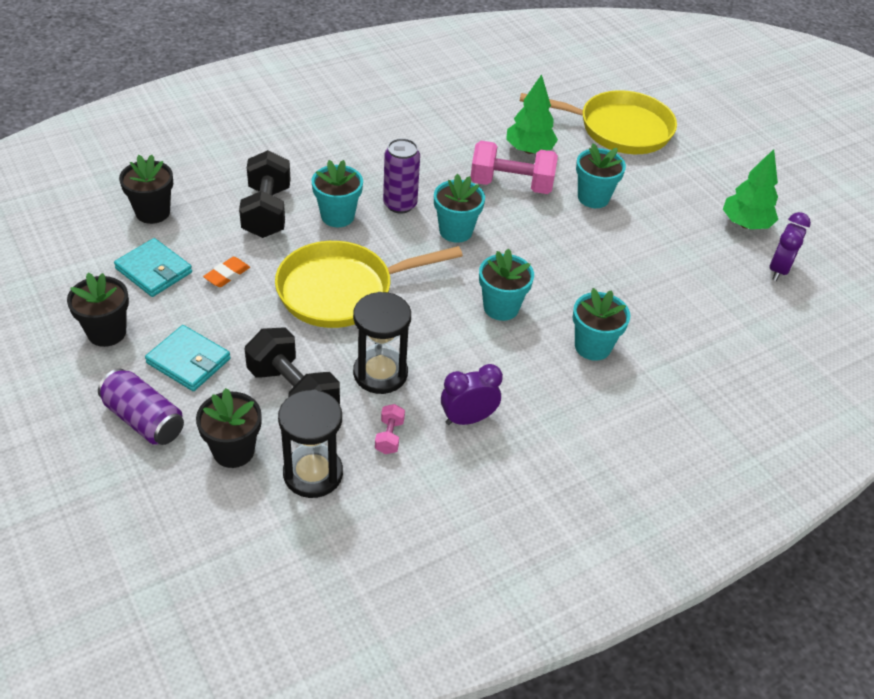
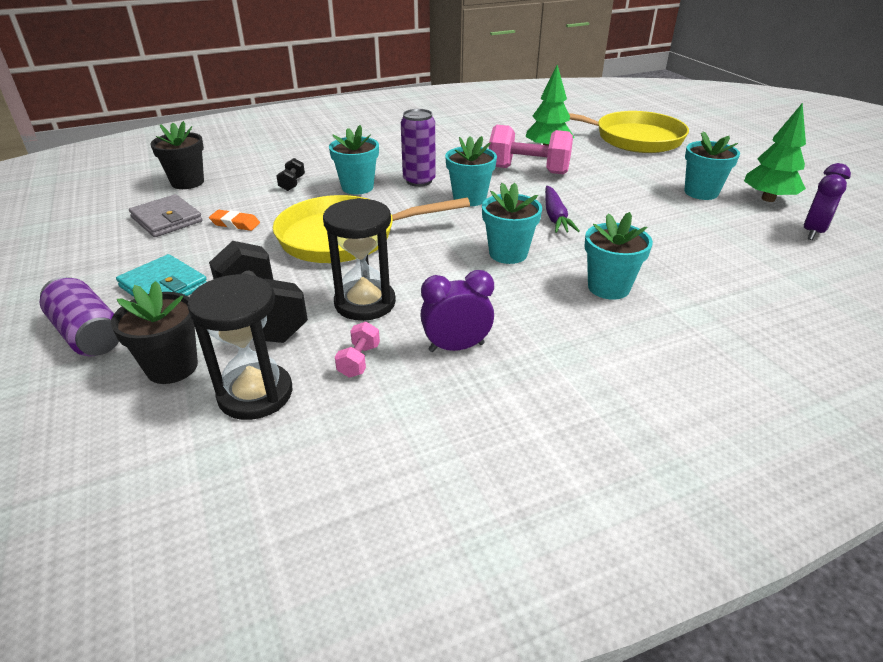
camera: 10 degrees right, 10 degrees down
black flower pot [67,273,129,347] -> none
turquoise wallet [114,238,192,297] -> grey wallet [129,194,203,237]
orange eraser [203,257,250,287] -> orange eraser turned 60 degrees clockwise [209,210,260,231]
black dumbbell [239,150,291,238] -> black dumbbell [276,158,305,191], size x0.45
turquoise flower pot [576,143,626,208] -> turquoise flower pot moved to [684,131,740,200]
none -> purple carrot [545,186,580,233]

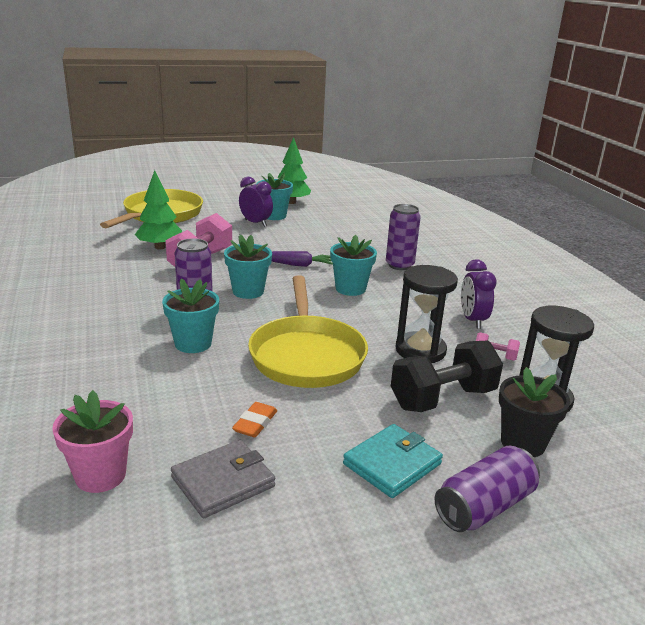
camera: 85 degrees left, 10 degrees down
black flower pot [150,121,204,189] -> pink flower pot [52,390,133,493]
black dumbbell [276,158,305,191] -> none
turquoise flower pot [584,212,653,300] -> purple can [386,204,421,270]
purple clock [804,163,851,240] -> purple clock moved to [239,176,273,227]

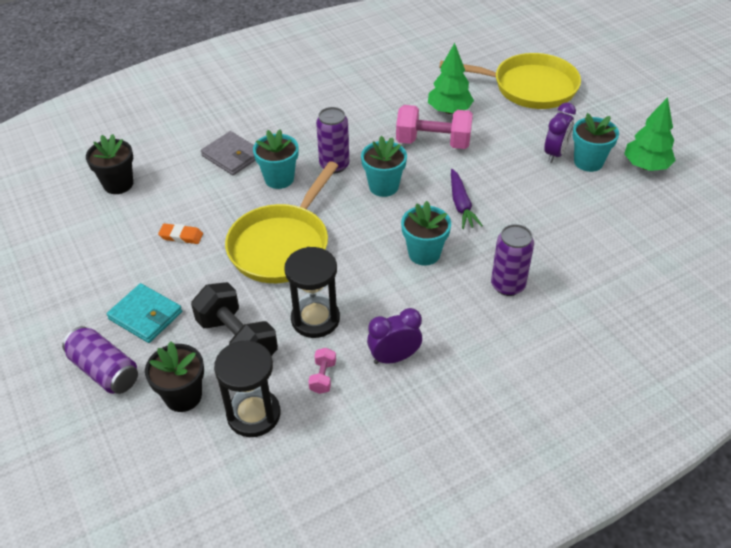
camera: 80 degrees right, 20 degrees up
pink flower pot [52,390,133,493] -> black flower pot [86,134,133,194]
grey wallet [171,440,275,518] -> grey wallet moved to [201,131,256,175]
yellow pan [248,275,368,388] -> yellow pan turned 45 degrees counterclockwise [225,161,338,283]

